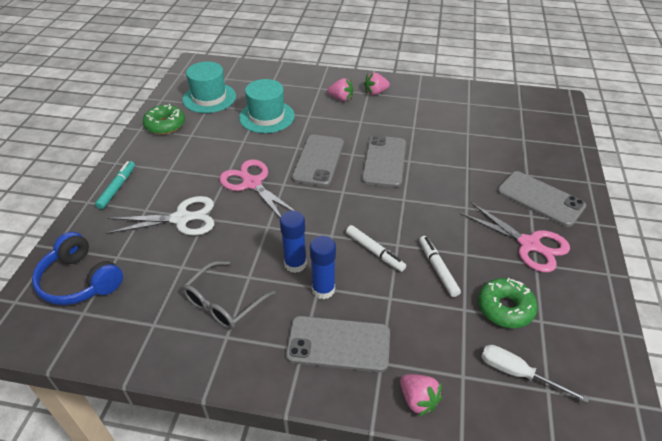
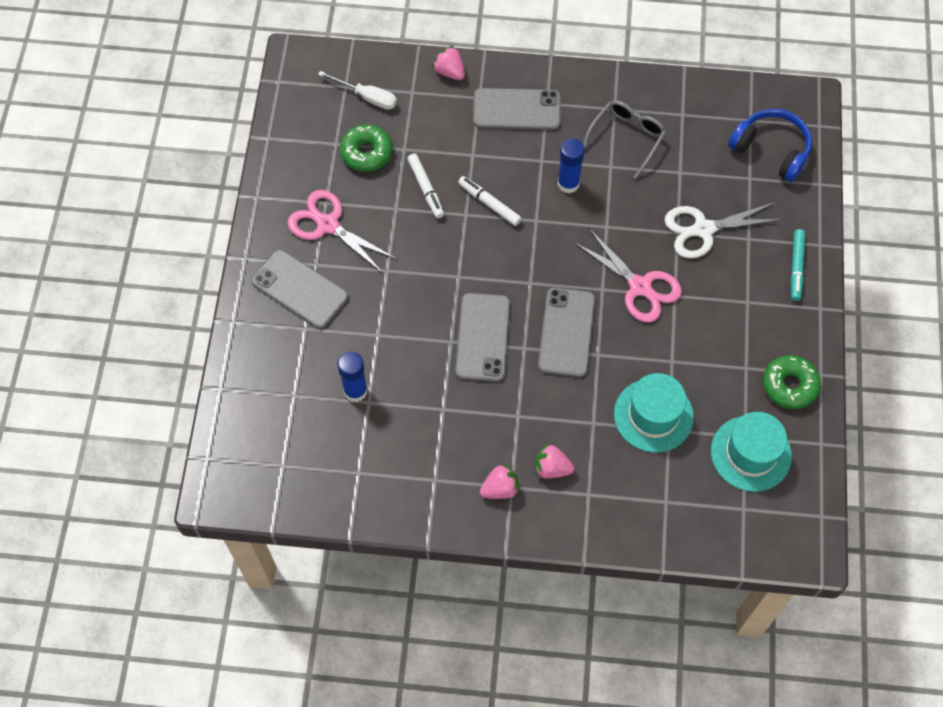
camera: 175 degrees right, 20 degrees up
blue glue stick [310,236,336,299] -> blue glue stick moved to [337,351,368,402]

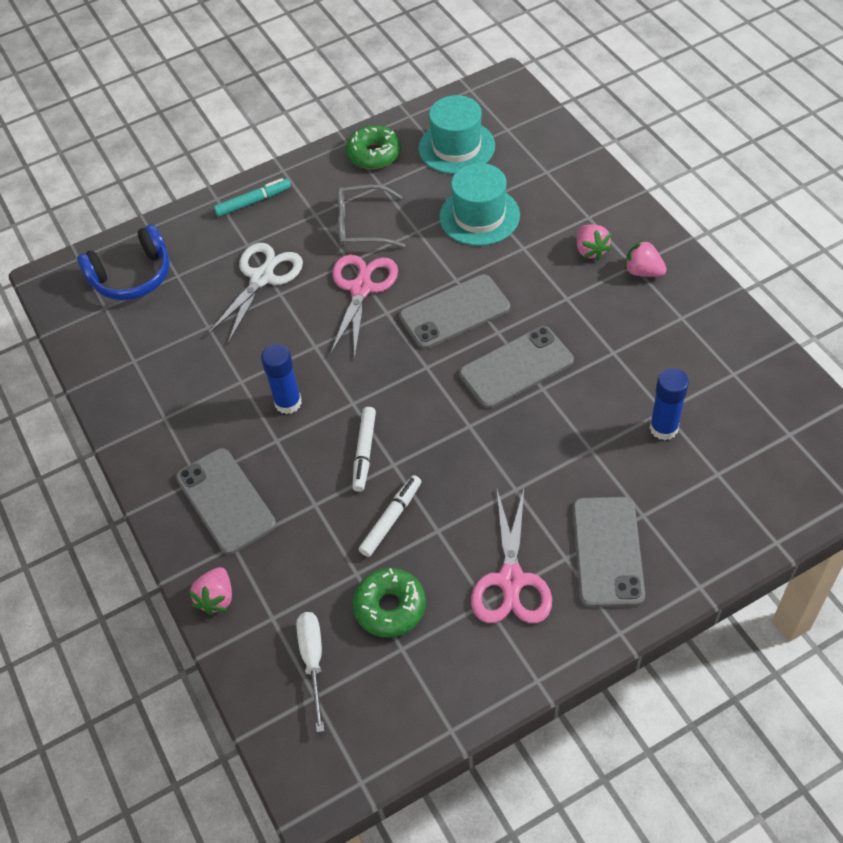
camera: 120 degrees left, 10 degrees down
grey glasses [583,100,666,179] -> grey glasses moved to [338,185,405,248]
white scissors [664,202,783,259] -> white scissors turned 105 degrees counterclockwise [206,243,303,344]
blue headphones [728,109,812,182] -> blue headphones turned 120 degrees counterclockwise [77,224,169,300]

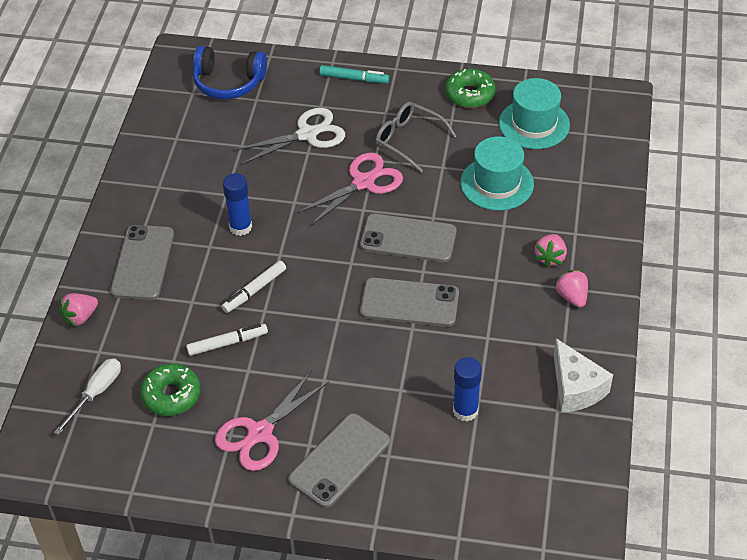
camera: 35 degrees right, 5 degrees down
none -> white cheese [554,338,613,413]

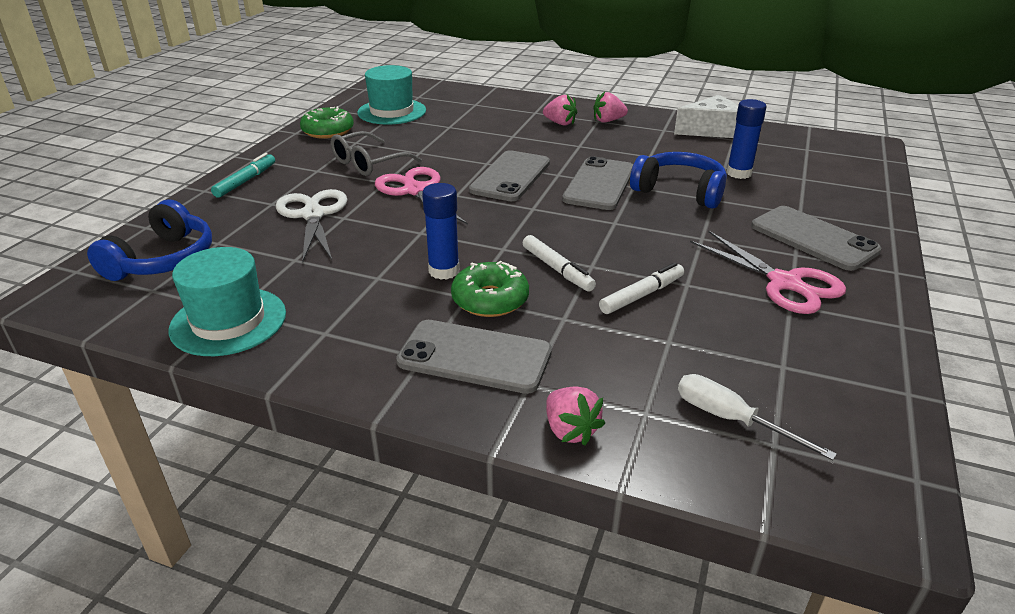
camera: 80 degrees left, 15 degrees down
green donut [140,363,201,416] -> green donut moved to [451,261,529,317]
white marker [186,324,268,356] -> white marker turned 60 degrees clockwise [599,262,684,314]
turquoise hat [460,136,534,211] -> turquoise hat moved to [169,247,286,356]
none -> blue headphones [630,152,727,209]

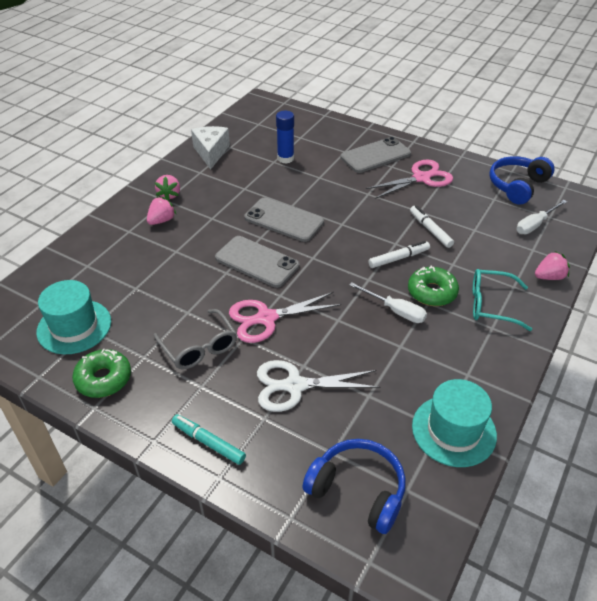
camera: 80 degrees left, 10 degrees up
grey phone [396,320,552,394] -> turquoise glasses [473,269,532,331]
blue glue stick [422,183,459,280] -> white screwdriver [349,282,427,323]
blue headphones [630,152,727,209] -> blue headphones moved to [489,156,554,205]

